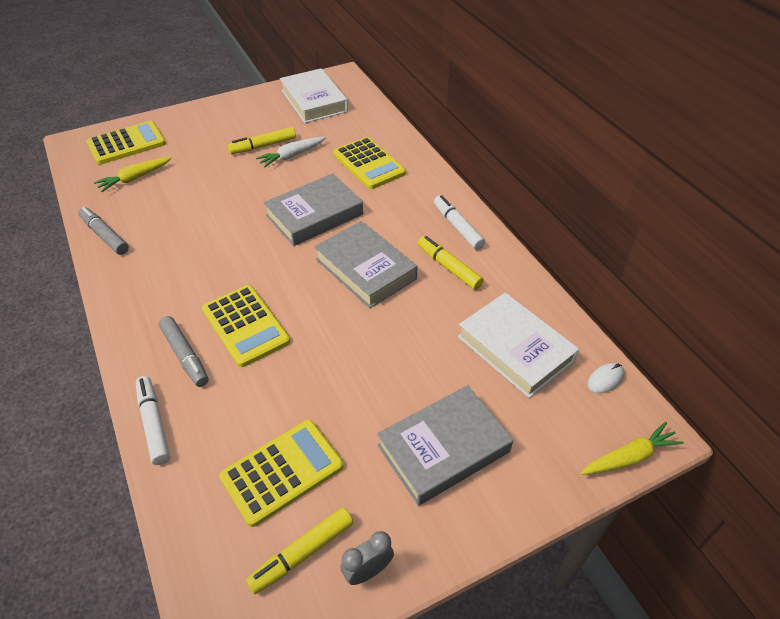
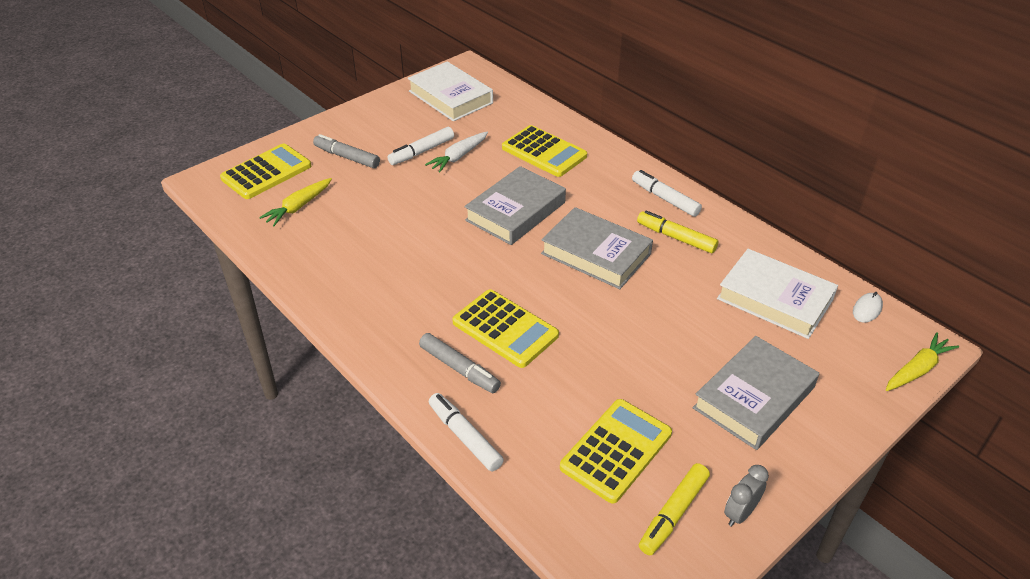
camera: 15 degrees left, 5 degrees down
grey marker [78,207,129,255] -> grey marker moved to [313,134,380,168]
yellow marker [228,127,296,154] -> white marker [388,127,454,165]

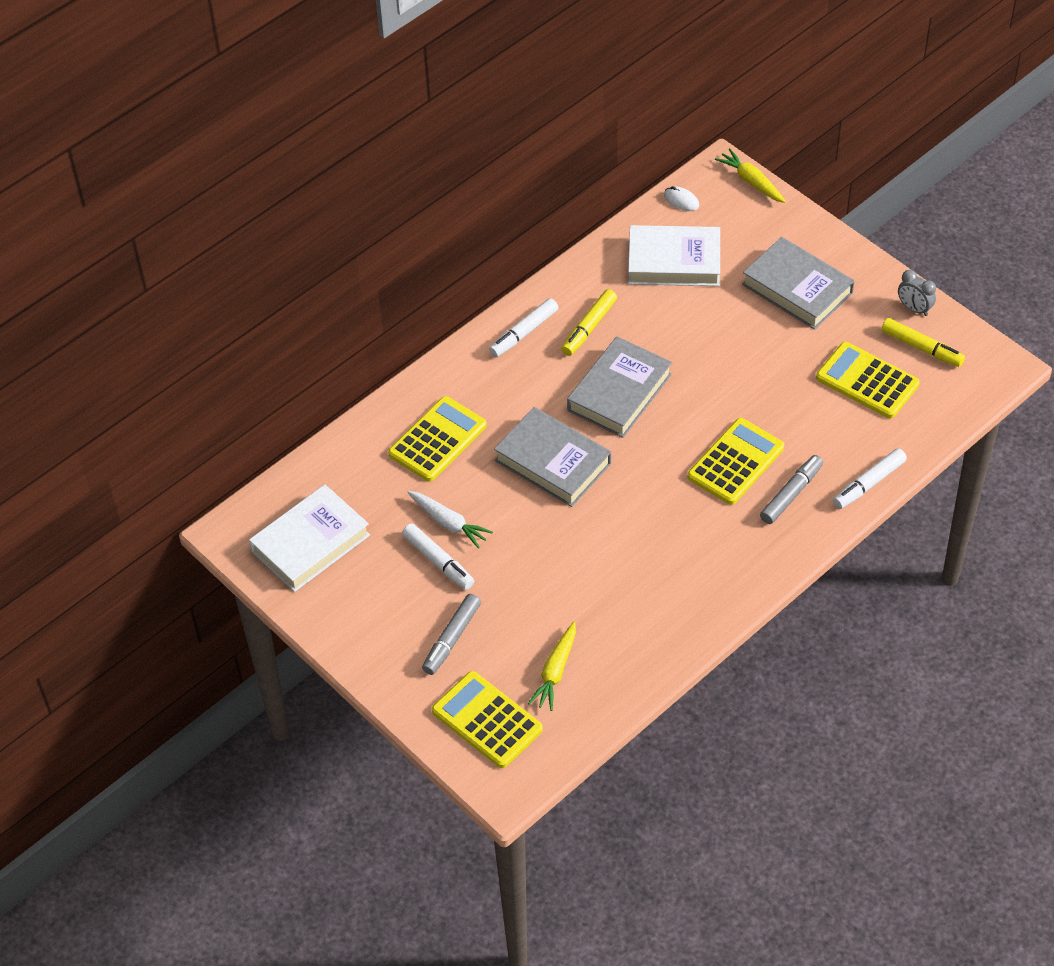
camera: 90 degrees left, 10 degrees up
yellow carrot [259,178,332,226] -> yellow carrot turned 75 degrees clockwise [528,622,576,711]
white book [717,249,838,339] -> white book turned 60 degrees clockwise [628,225,720,286]

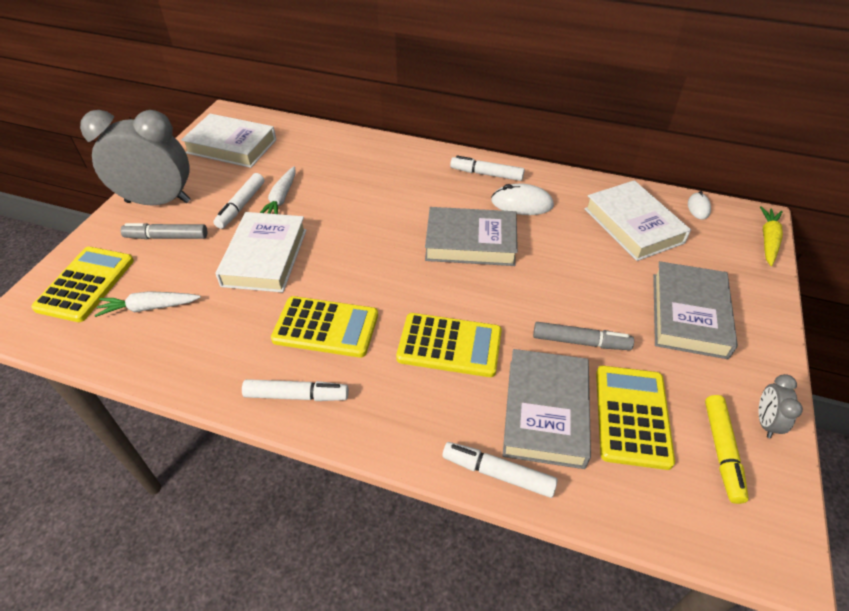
camera: 60 degrees right, 5 degrees down
yellow calculator [388,396,487,482] -> yellow calculator moved to [271,296,378,358]
grey book [494,407,611,507] -> grey book moved to [503,349,591,469]
yellow carrot [528,622,576,711] -> white carrot [94,291,201,317]
yellow marker [561,289,617,356] -> white mouse [491,184,554,215]
grey marker [760,455,823,524] -> grey marker moved to [533,322,634,350]
none -> grey clock [80,110,191,205]
none -> white book [215,212,307,293]
none -> white marker [242,379,349,401]

